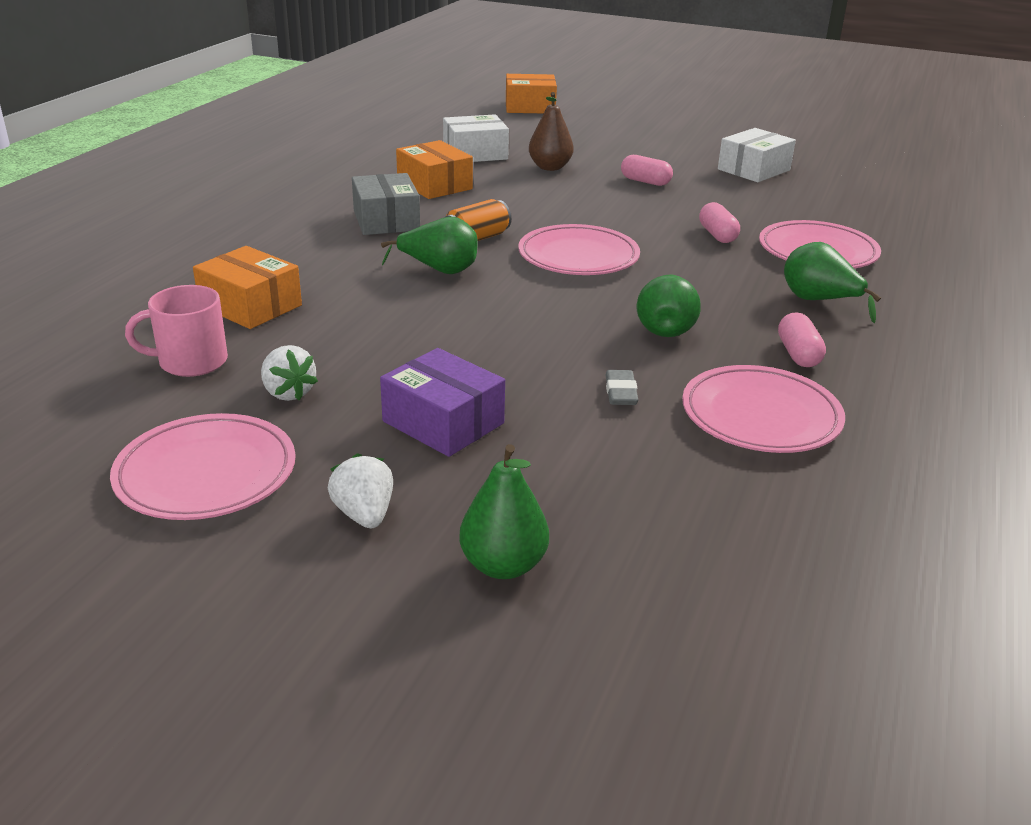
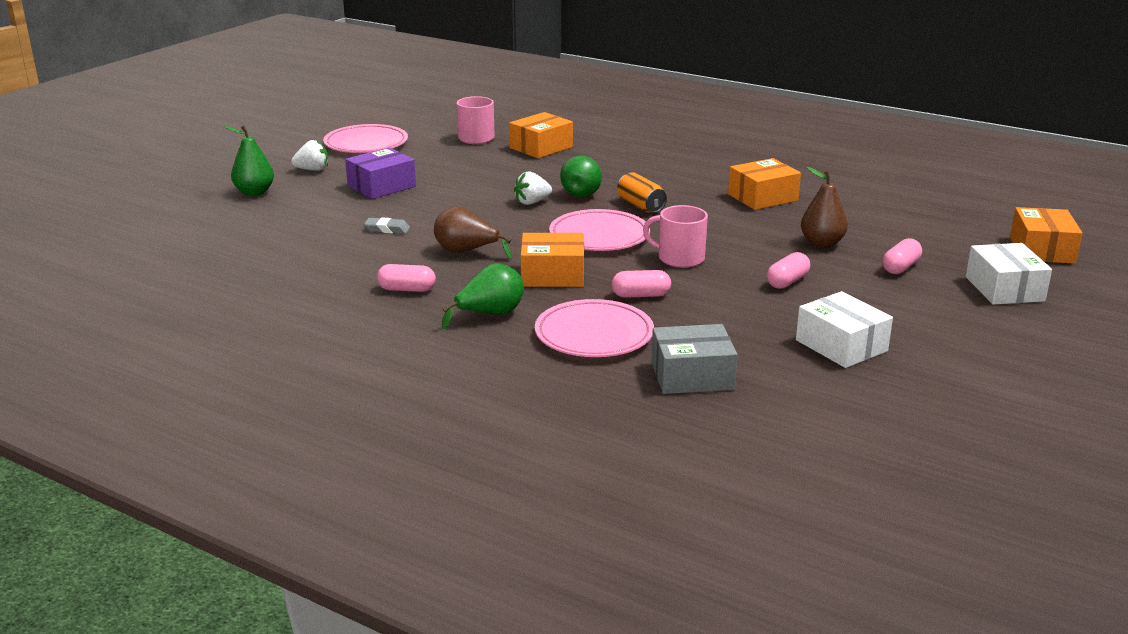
camera: 100 degrees right, 5 degrees down
white strawberry [261,345,318,401] -> white strawberry moved to [514,171,552,205]
grey box [352,173,420,235] -> grey box moved to [651,324,738,394]
white box [443,114,509,162] -> white box moved to [966,243,1052,305]
green pear [637,275,701,337] -> brown pear [434,206,512,260]
pink plate [682,365,845,453] -> none
none -> orange box [521,233,584,287]
none -> pink mug [643,205,708,268]
none -> pink capsule [882,238,922,274]

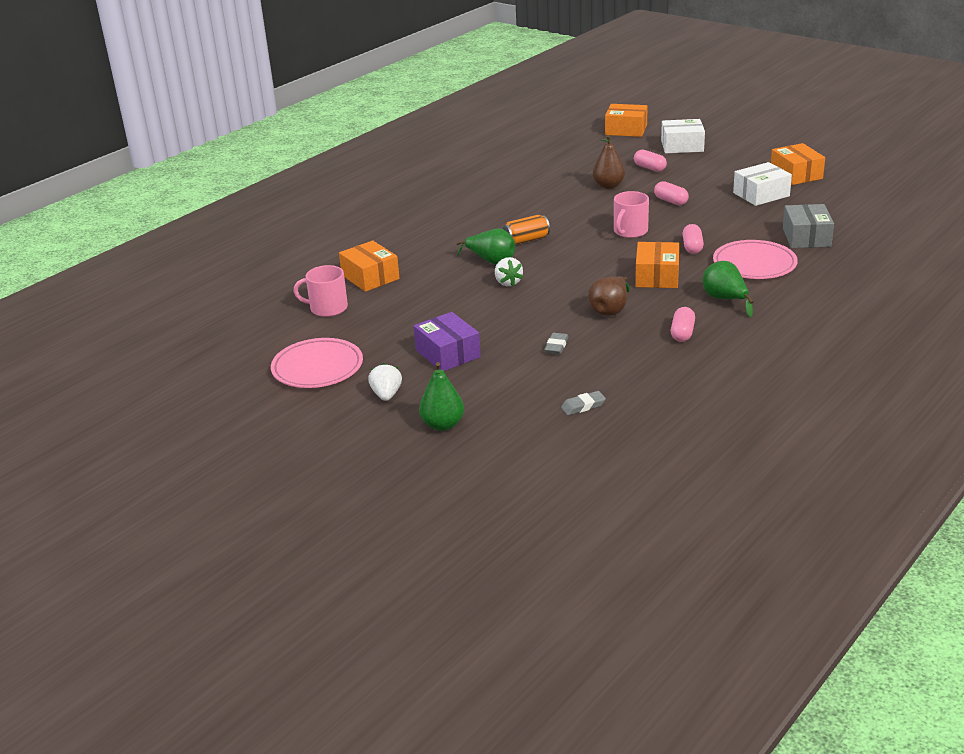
camera: 80 degrees left, 5 degrees up
pink plate [549,209,650,251] -> none
orange box [728,158,801,210] -> orange box moved to [771,143,825,185]
none -> grey eraser [561,391,606,415]

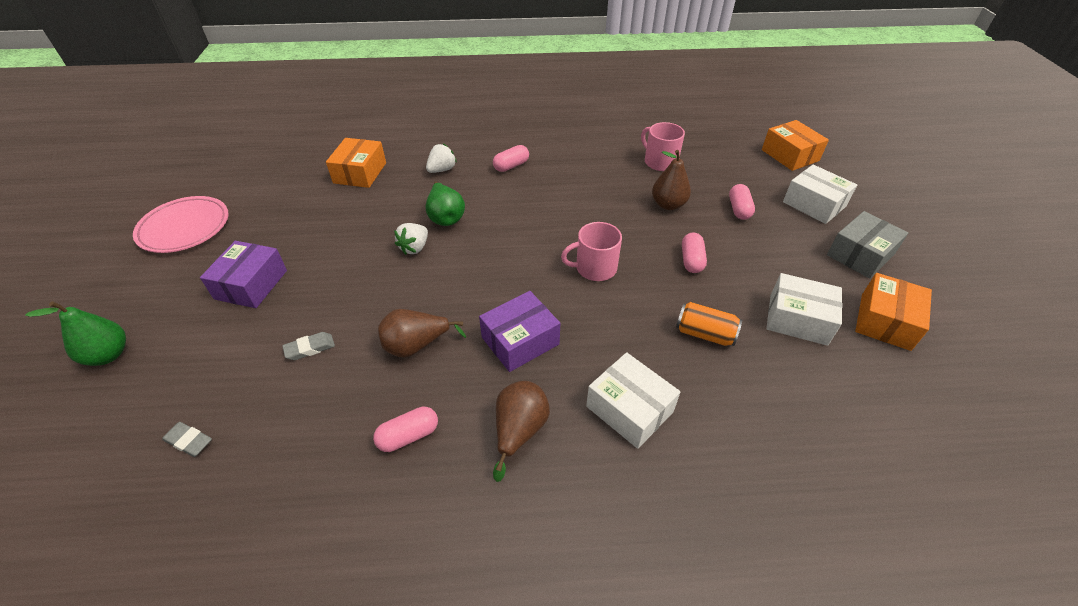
camera: 45 degrees right, 15 degrees up
pink mug [293,265,348,317] -> pink mug moved to [641,122,685,171]
white strawberry [368,363,402,401] -> white strawberry moved to [426,144,457,173]
orange can [503,215,550,245] -> orange can moved to [676,302,742,346]
orange box [635,242,679,288] -> purple box [479,291,560,372]
pink capsule [682,224,704,254] -> pink capsule moved to [493,145,529,172]
green pear [703,261,754,317] -> brown pear [493,381,550,482]
pink plate [713,240,798,279] -> white box [586,352,680,449]
grey box [783,204,834,248] -> grey box moved to [827,211,908,279]

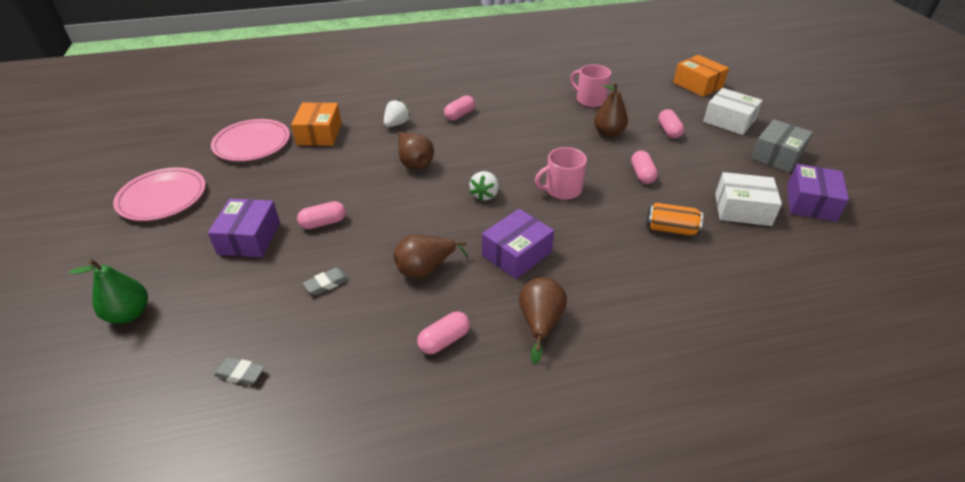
camera: 10 degrees left, 5 degrees down
white strawberry [394,223,428,255] -> white strawberry moved to [469,171,499,201]
green pear [425,181,465,226] -> brown pear [398,132,434,170]
white box [586,352,680,449] -> none
orange box [855,273,932,351] -> purple box [787,164,849,222]
none -> pink plate [211,119,290,161]
none -> pink capsule [297,201,346,229]

